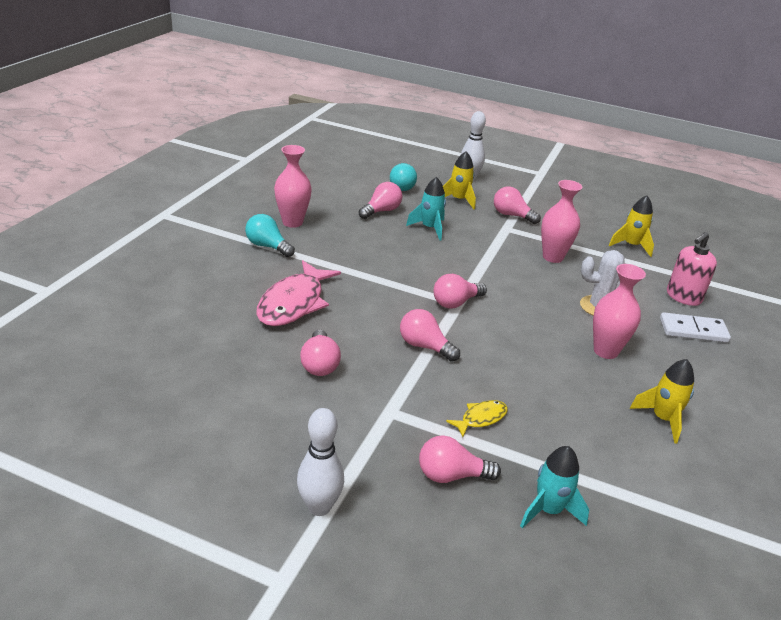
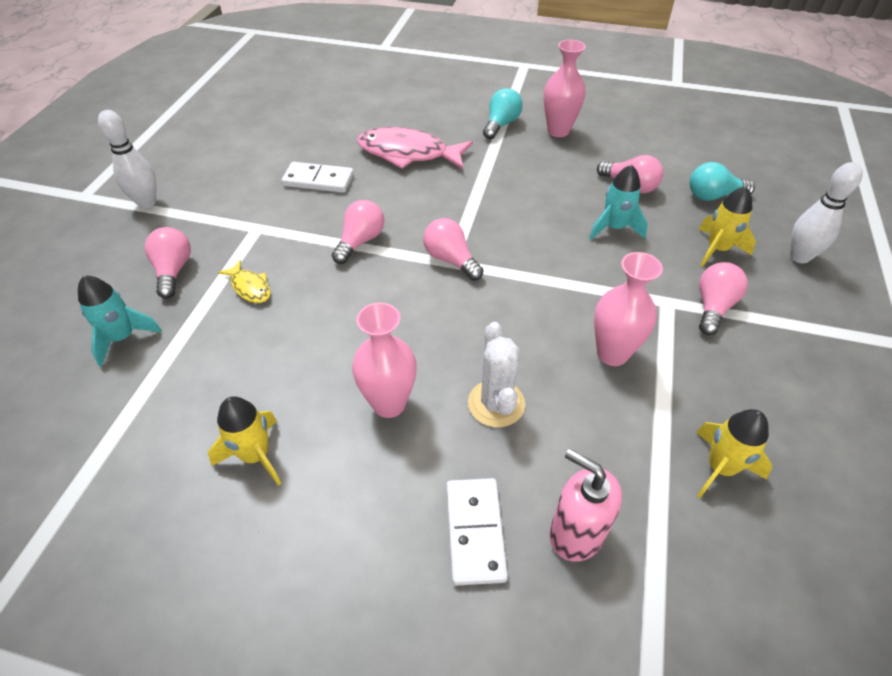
camera: 85 degrees right, 15 degrees up
pink light bulb [300,330,341,376] -> white domino [282,162,354,193]

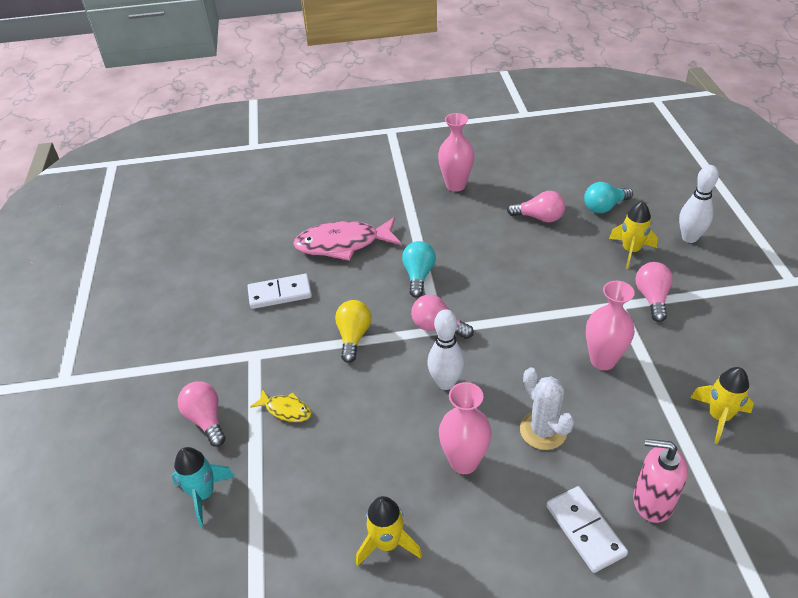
camera: 20 degrees left, 5 degrees down
white bowling pin [98,110,156,208] -> white bowling pin moved to [427,309,465,390]
pink light bulb [332,200,384,264] -> yellow light bulb [335,300,371,363]
turquoise light bulb [483,88,523,139] -> turquoise light bulb moved to [402,241,436,298]
turquoise rocket [589,165,648,240] -> none

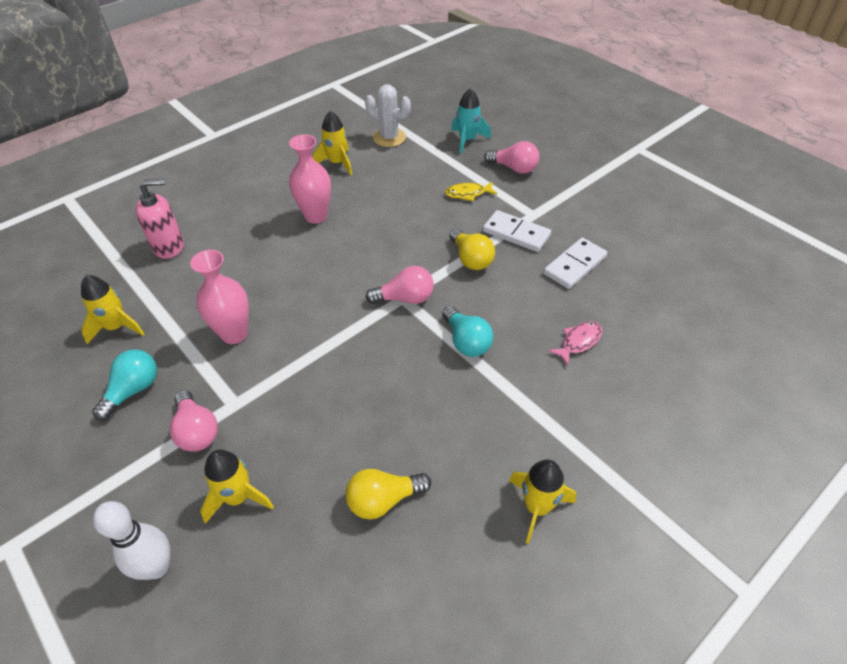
camera: 145 degrees right, 5 degrees up
pink fish [293,217,401,261] -> pink fish [548,321,602,366], size x0.48
white bowling pin [427,309,465,390] -> none
pink vase [438,113,474,192] -> yellow rocket [509,460,576,544]
pink light bulb [507,191,565,223] -> yellow light bulb [345,469,431,520]
white cactus [520,368,575,450] -> white cactus moved to [365,84,411,147]
white domino [546,486,628,573] -> white domino moved to [483,210,551,252]
turquoise light bulb [584,182,633,213] -> turquoise light bulb moved to [92,349,157,421]

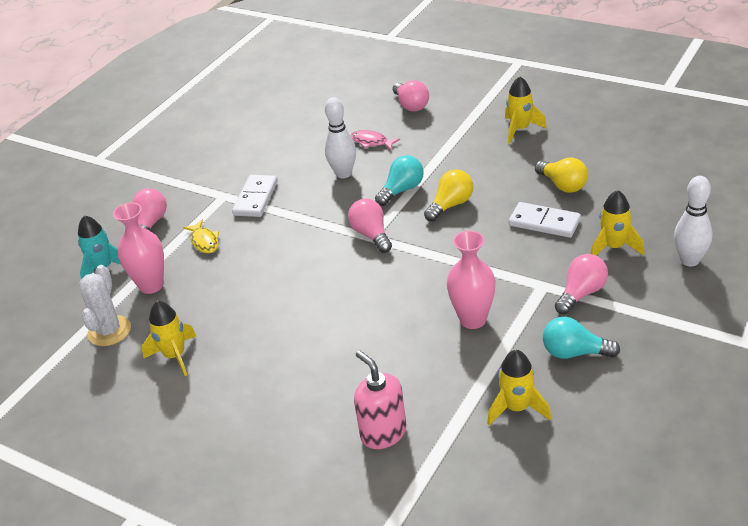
camera: 105 degrees left, 10 degrees down
pink vase [289,134,331,224] -> pink vase moved to [113,202,164,294]
yellow light bulb [449,229,495,270] -> yellow light bulb moved to [424,169,473,222]
white domino [544,238,607,289] -> white domino moved to [509,202,581,238]
none -> white bowling pin [325,97,356,178]
none -> pink light bulb [393,80,429,112]

